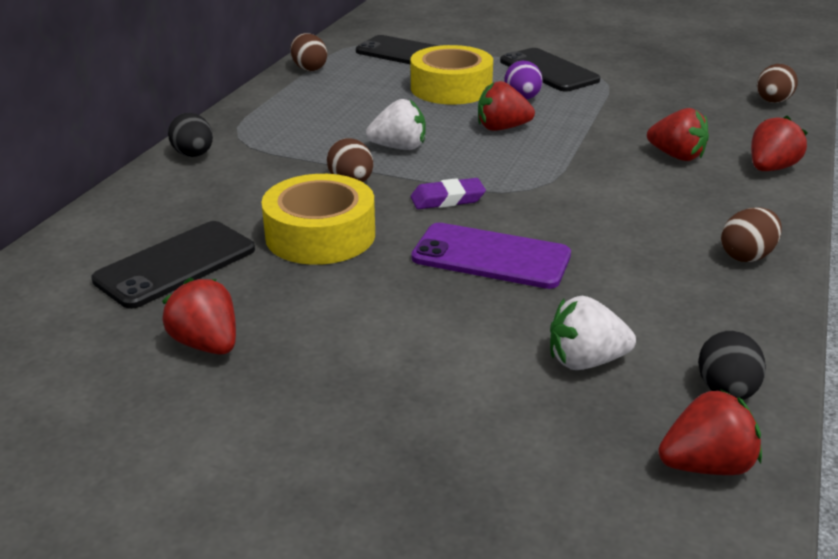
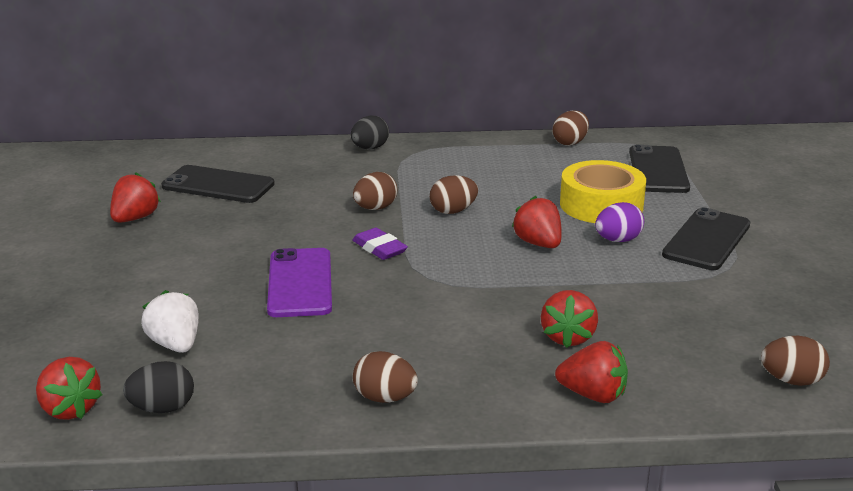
camera: 65 degrees right, 5 degrees down
yellow tape [261,174,375,265] -> none
white strawberry [366,99,426,150] -> brown egg [430,175,478,214]

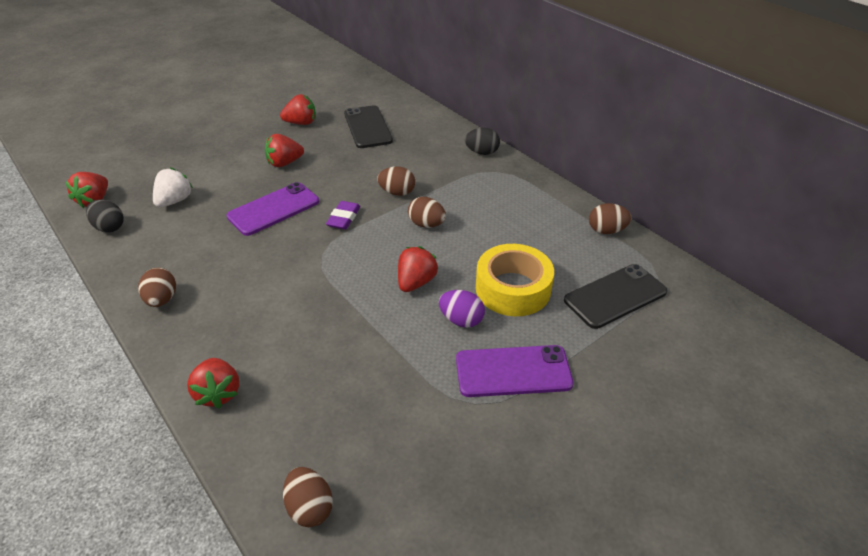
camera: 55 degrees right, 15 degrees up
red strawberry [541,290,598,348] -> red strawberry moved to [265,134,304,167]
black phone [662,207,750,270] -> purple phone [456,345,574,397]

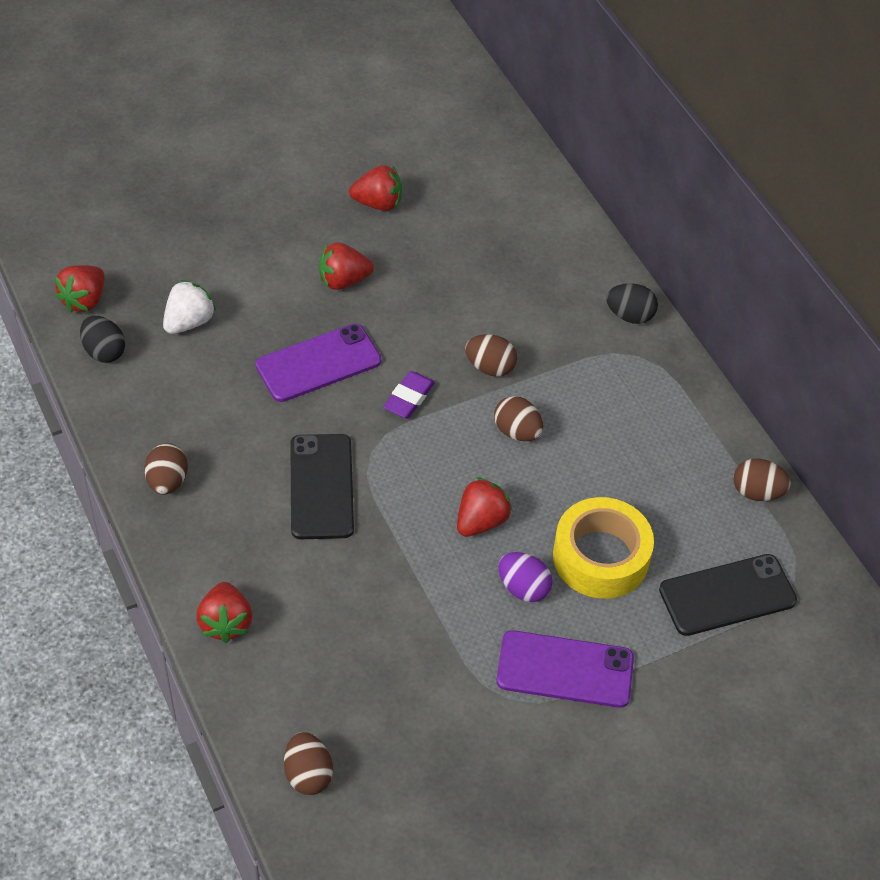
camera: 10 degrees right, 10 degrees up
black phone [344,105,393,148] -> black phone moved to [290,434,354,539]

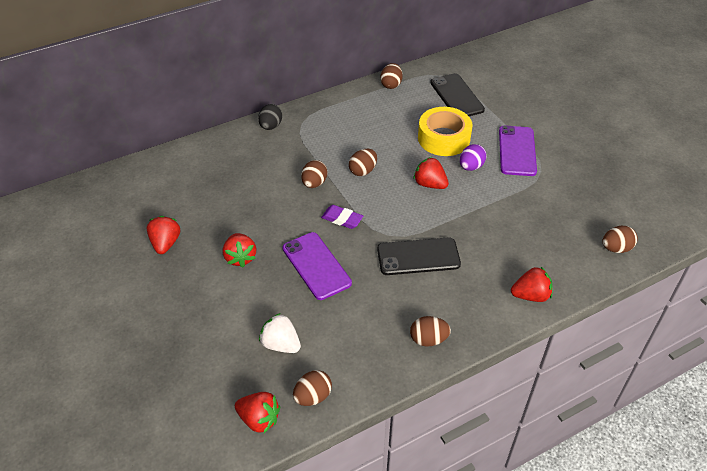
camera: 90 degrees left, 5 degrees down
black egg [80,316,125,363] -> brown egg [293,370,332,406]

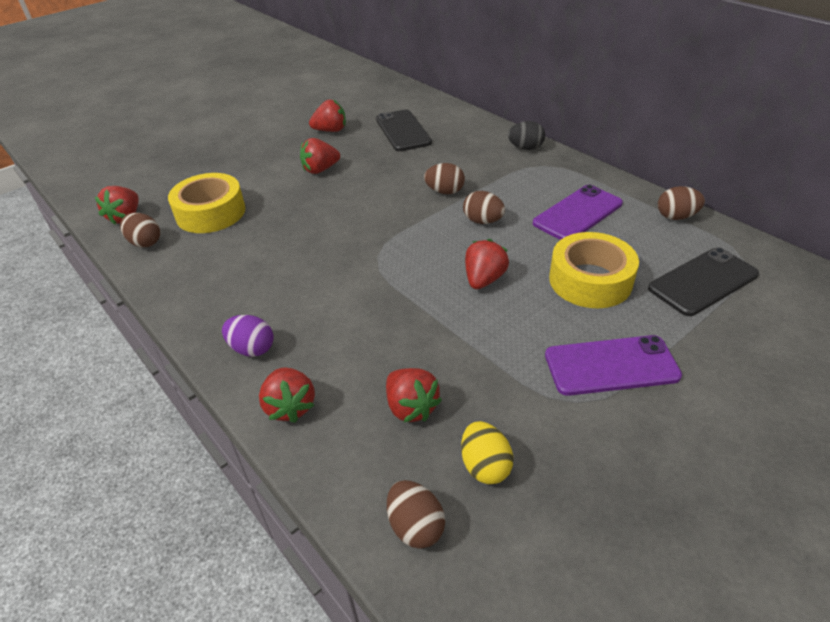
camera: 80 degrees right, 5 degrees down
white strawberry [259,313,301,353] -> yellow tape [168,173,245,233]
purple phone [282,232,352,300] -> purple phone moved to [533,185,623,240]
purple eraser [321,205,363,229] -> none
black phone [377,237,461,275] -> black phone moved to [376,110,432,151]
brown egg [410,316,451,347] -> none
purple egg [460,144,486,171] -> purple egg moved to [222,315,274,357]
none -> red strawberry [386,368,442,423]
none -> yellow egg [461,421,514,484]

